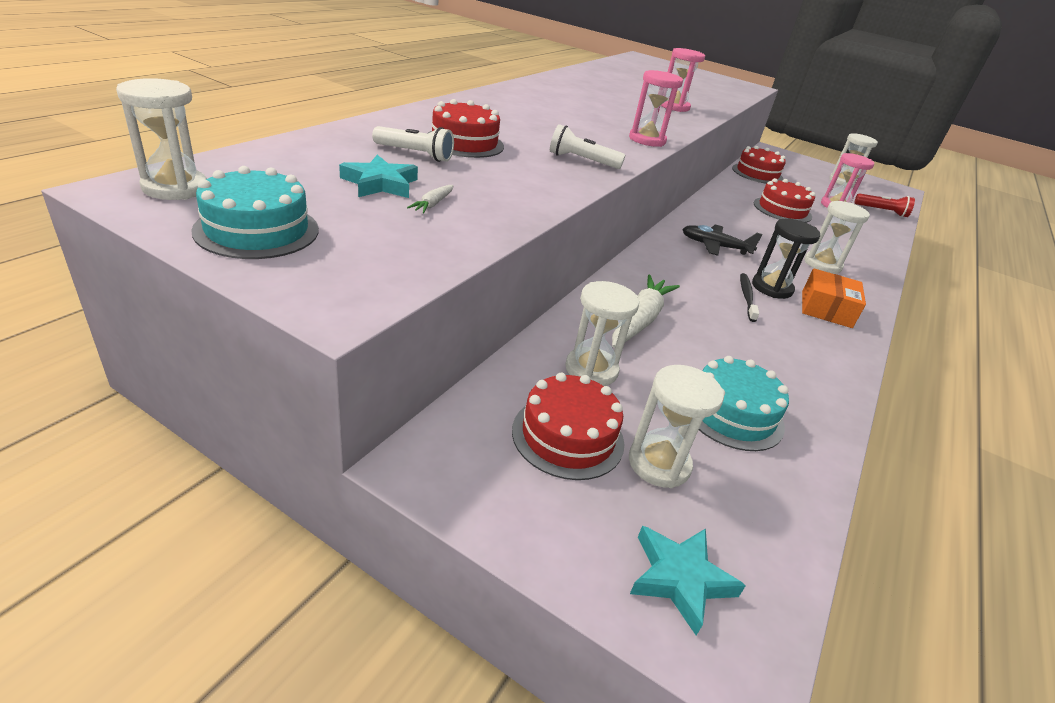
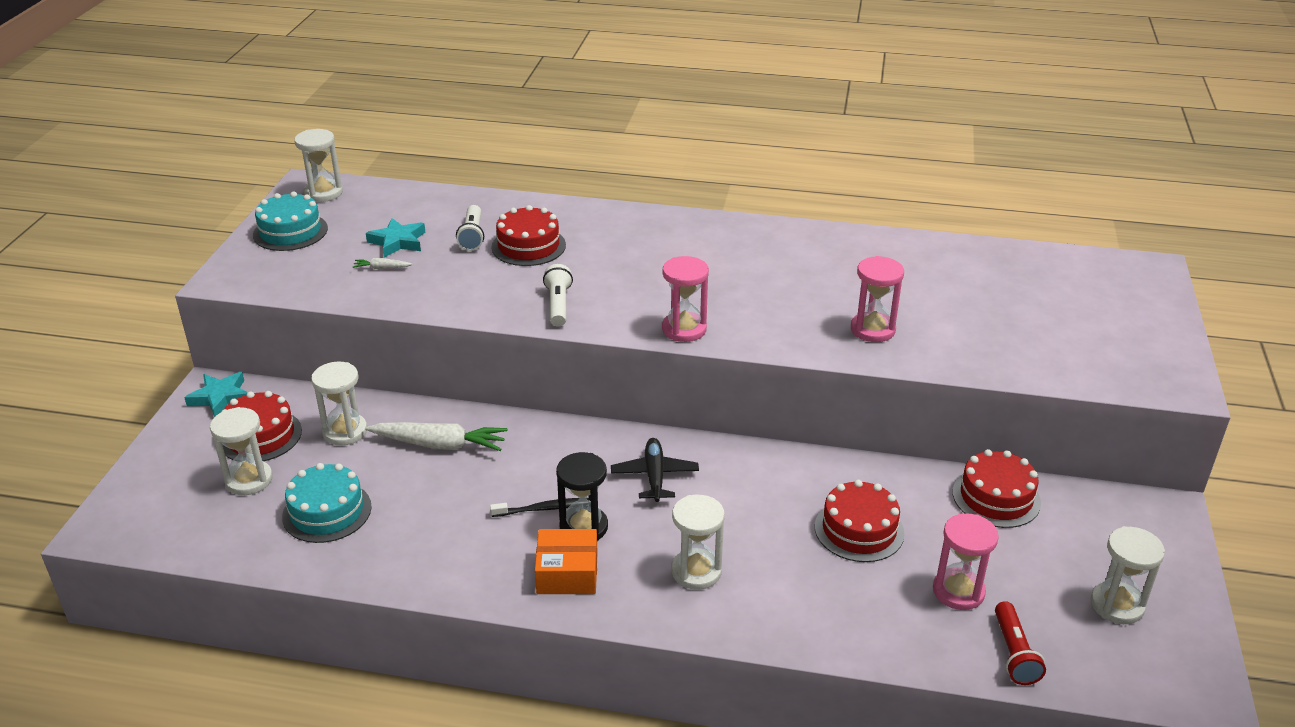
camera: 75 degrees right, 0 degrees up
turquoise star [630,526,746,636] -> turquoise star moved to [184,372,248,417]

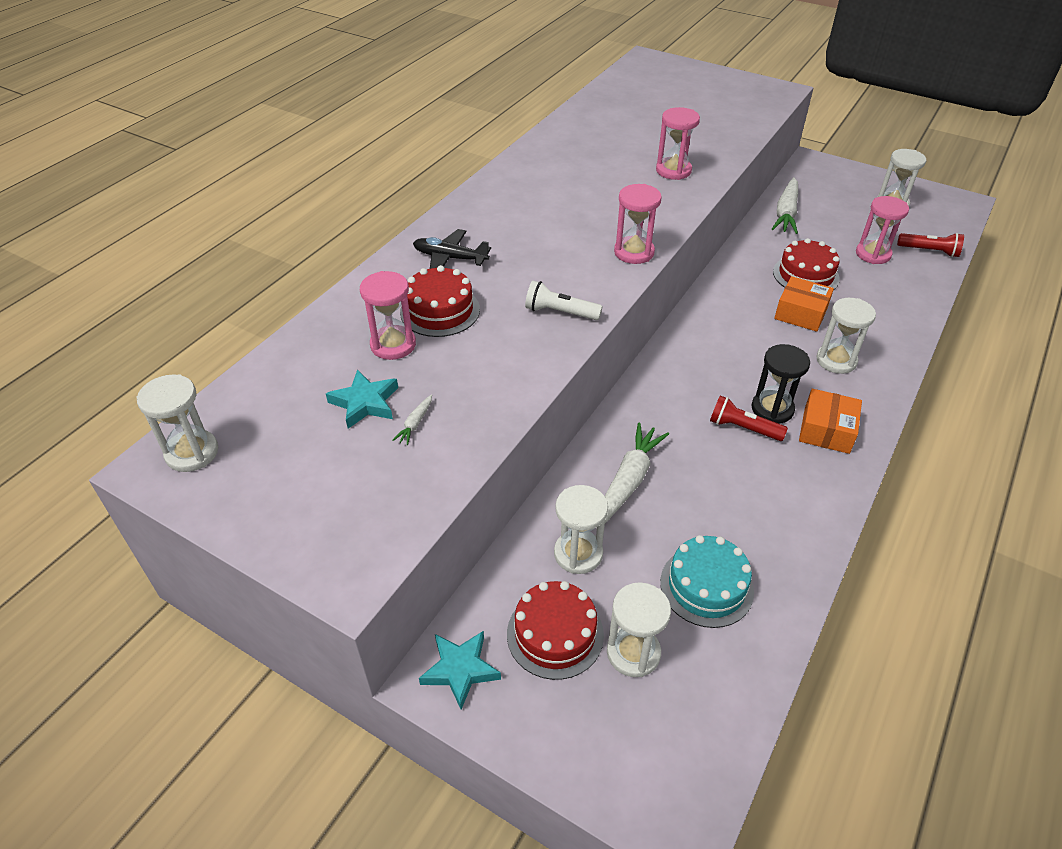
camera: 70 degrees left, 10 degrees up
turquoise cake [253,192,328,251] -> none
white flashlight [456,205,484,251] -> pink hourglass [360,271,416,360]
black toothbrush [490,498,589,517] -> red flashlight [710,396,788,441]
black plane [611,438,699,502] -> black plane moved to [413,229,491,269]
red cake [953,449,1041,528] -> white carrot [772,177,798,234]
none -> orange box [774,276,834,332]

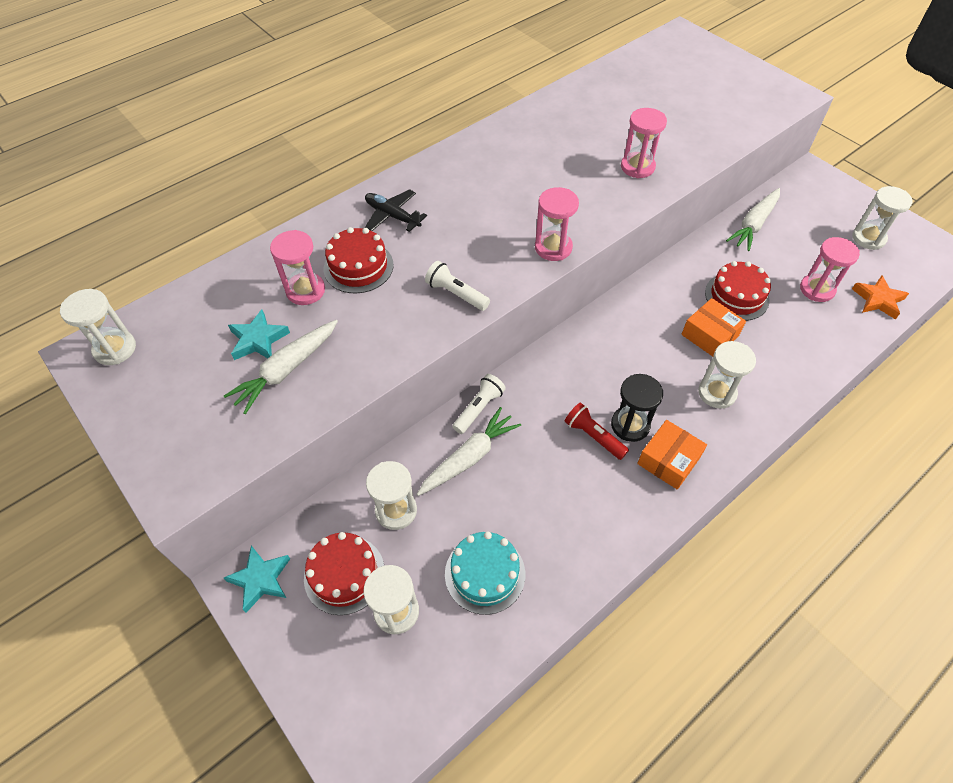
camera: 20 degrees right, 10 degrees up
white carrot [392,395,432,445] -> white carrot [224,320,338,414], size x2.24
red flashlight [897,233,964,257] -> orange star [852,275,909,320]
none -> white flashlight [452,374,506,434]

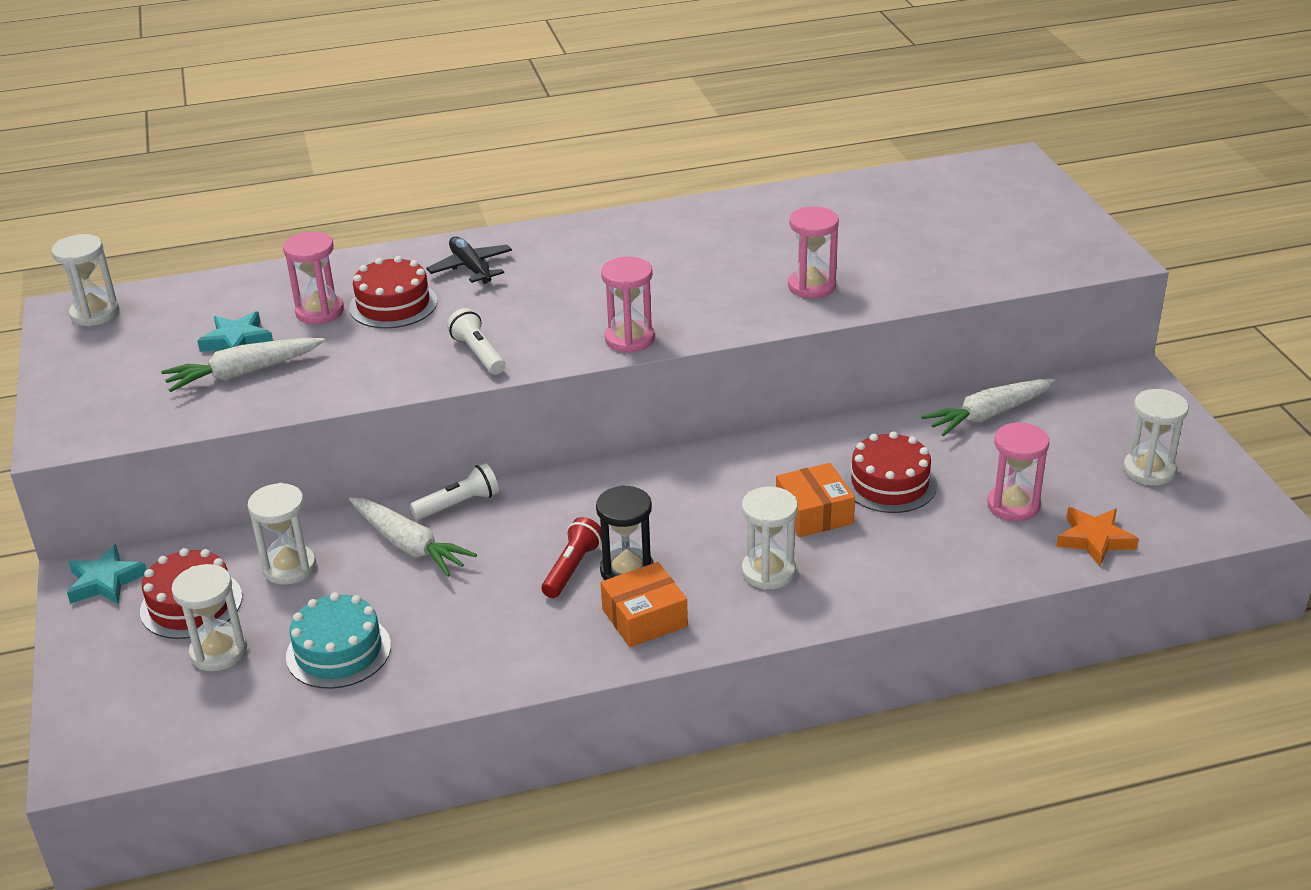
camera: 25 degrees right, 20 degrees down
white carrot [417,407,521,496] -> white carrot turned 60 degrees clockwise [349,497,477,577]
red flashlight [565,403,629,460] -> red flashlight turned 45 degrees clockwise [542,517,602,598]

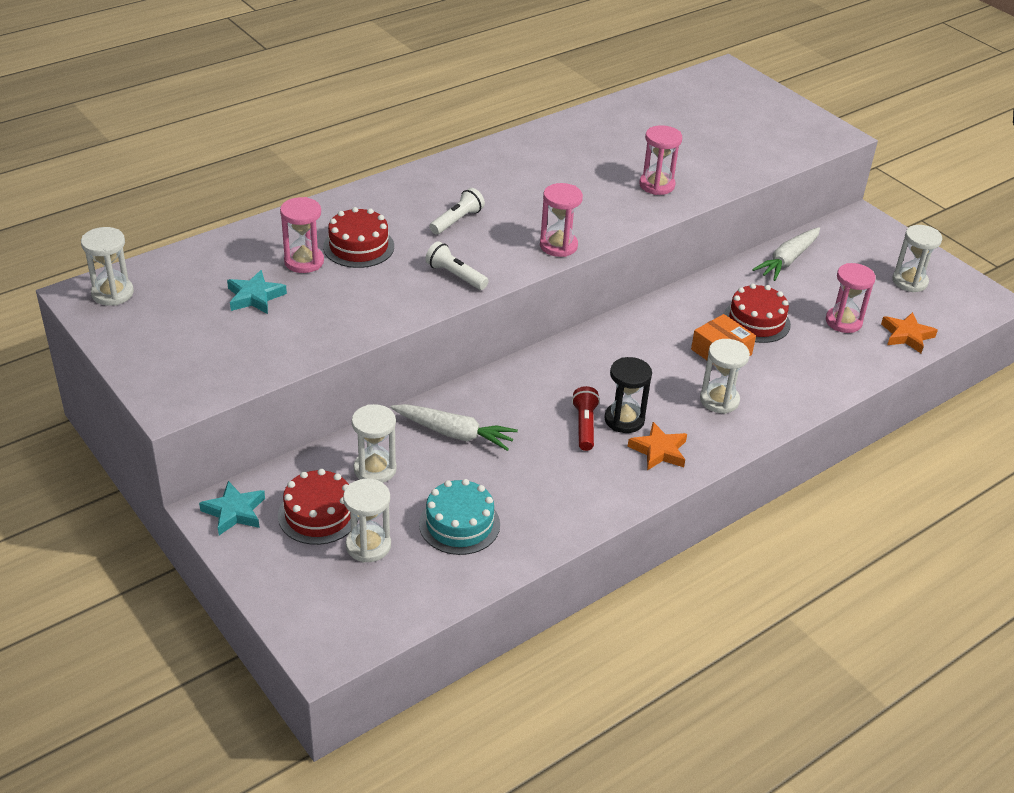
camera: 25 degrees left, 5 degrees up
white carrot [161,338,325,392] -> none
white flashlight [410,463,499,520] -> white flashlight moved to [429,188,485,235]
black plane [426,236,512,284] -> none
orange box [601,562,688,647] -> orange star [628,422,687,471]

